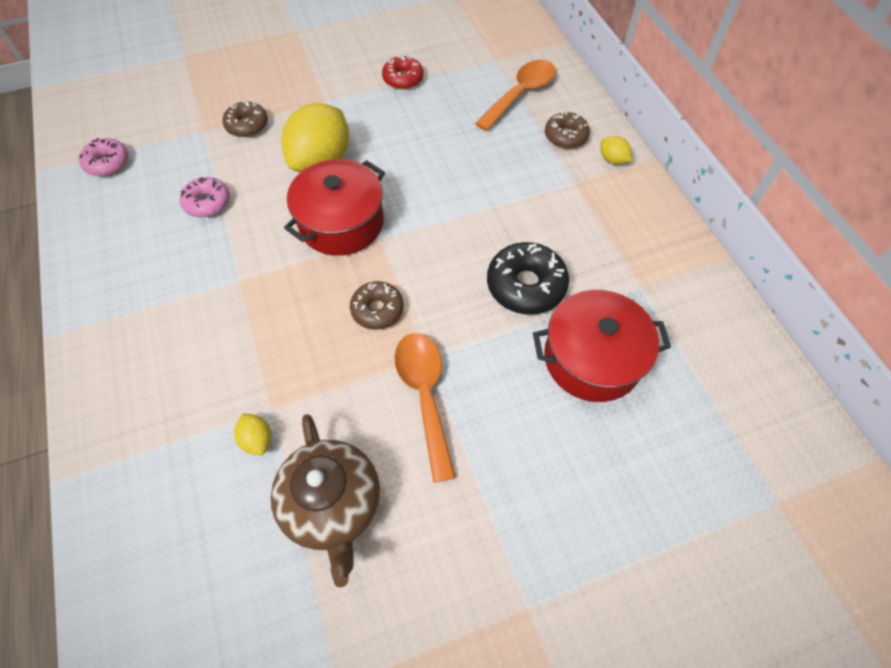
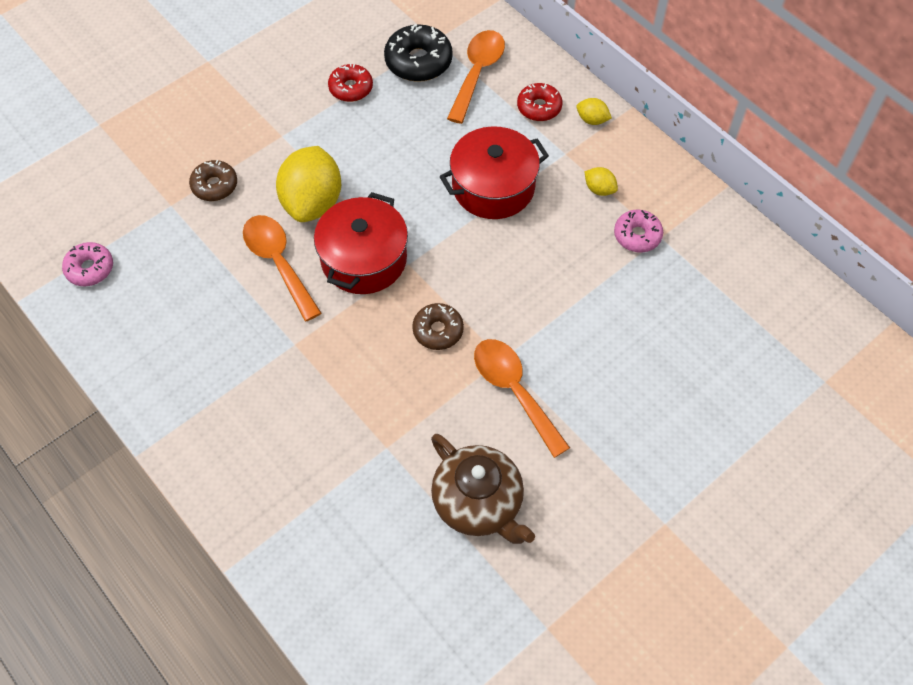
camera: 20 degrees left, 0 degrees up
pink donut [180,177,230,217] -> pink donut moved to [614,210,663,252]
yellow lemon [234,413,271,455] -> yellow lemon moved to [584,167,618,196]
black donut [487,242,569,315] -> black donut moved to [384,24,453,82]
red pot [533,290,671,402] -> red pot moved to [440,126,549,219]
brown donut [545,111,590,149] -> red donut [517,83,563,121]
none -> orange spoon [243,215,321,321]

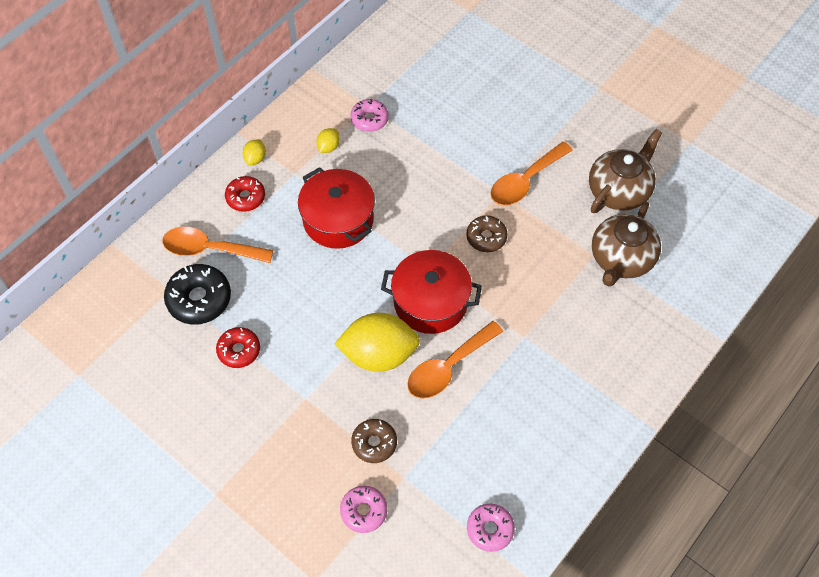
camera: 100 degrees left, 0 degrees up
none -> pink donut [340,486,387,533]
none -> brown teapot [592,202,661,286]

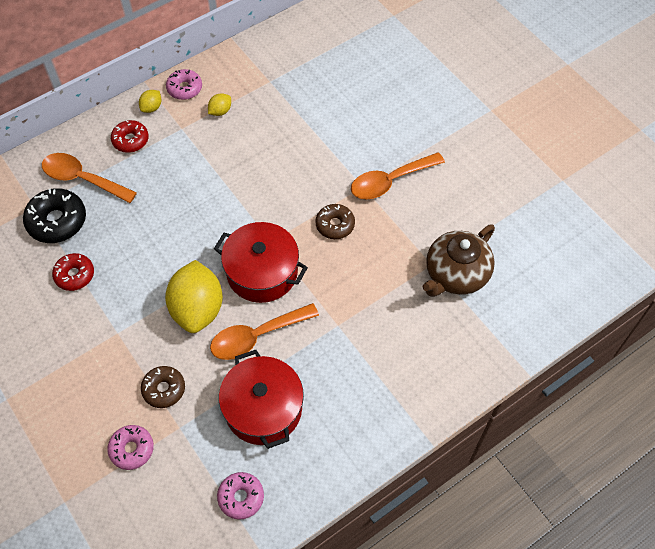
camera: 15 degrees right, 0 degrees up
red pot [298,167,375,249] -> red pot moved to [219,350,304,449]
yellow lemon [335,313,420,372] -> yellow lemon turned 75 degrees clockwise [165,260,223,333]
pink donut [350,99,389,132] -> pink donut moved to [166,69,202,100]
brown teapot [589,129,662,213] -> none

